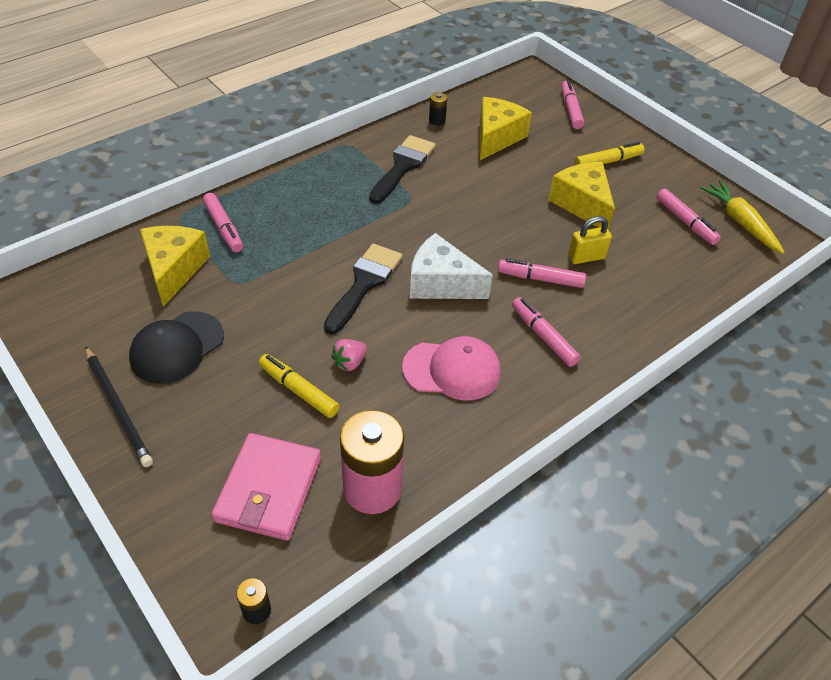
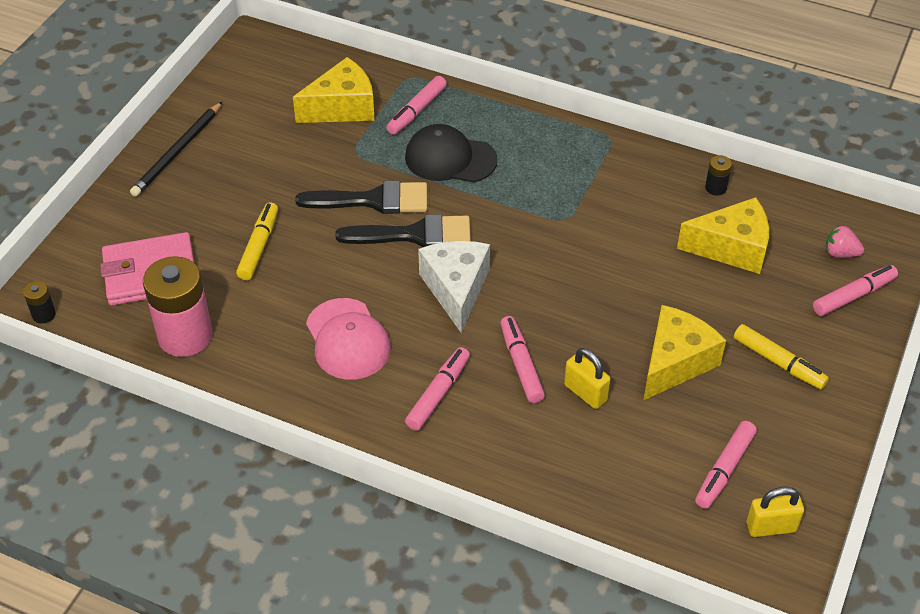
camera: 65 degrees right, 0 degrees up
black cap [129,311,224,384] -> black cap moved to [405,124,498,183]
pink strawberry [331,339,367,371] -> pink strawberry moved to [826,225,864,258]
black brush [369,135,436,204] -> black brush moved to [295,181,427,214]
yellow carrot [700,181,784,254] -> yellow padlock [746,487,804,537]

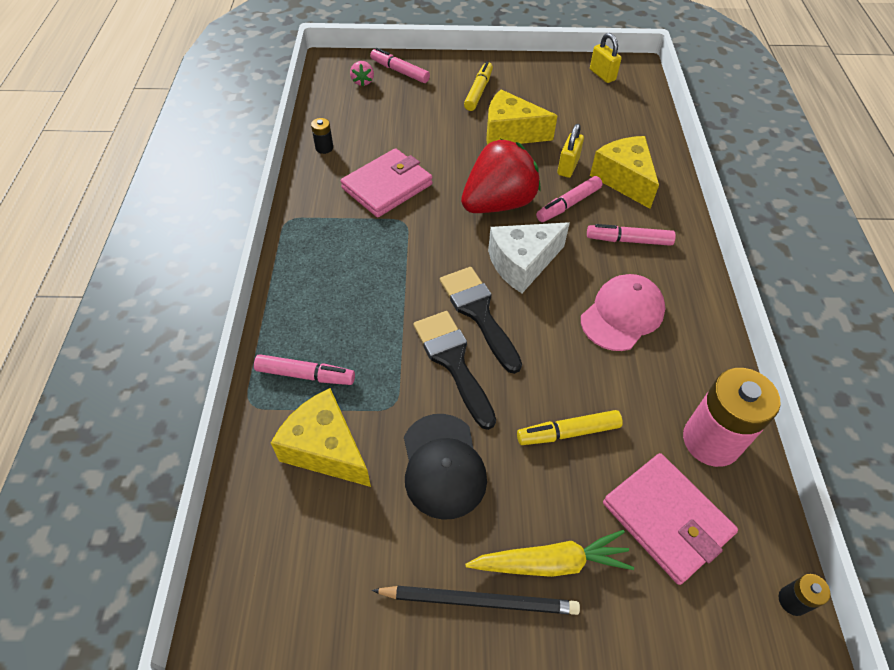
camera: 115 degrees left, 5 degrees up
black cap [405,124,498,183] -> black cap moved to [404,414,487,520]
yellow cheese [677,197,769,274] -> yellow cheese moved to [590,136,659,209]
pink marker [695,421,757,509] -> none
none -> pink wallet [341,148,433,217]
none -> red strawberry [461,139,540,213]
none -> yellow carrot [465,530,634,577]

